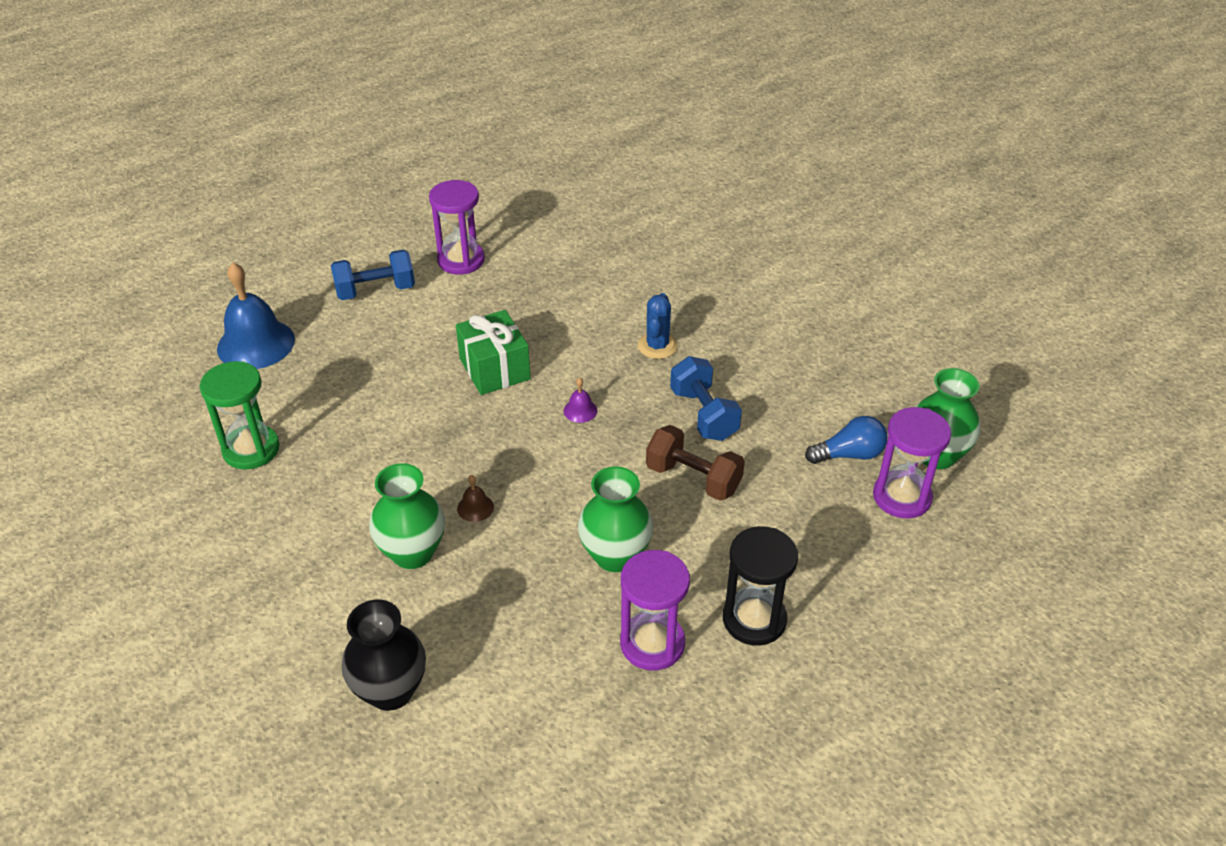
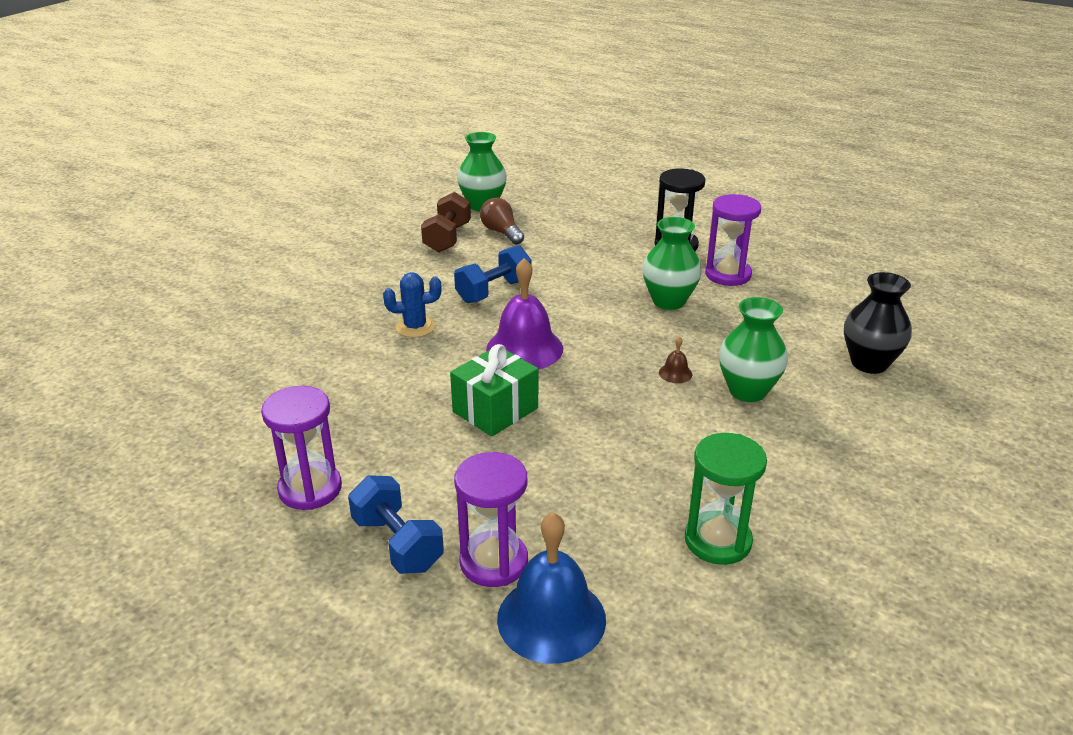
camera: 110 degrees left, 10 degrees down
purple bell [564,378,597,423] -> purple bell [486,258,563,369], size x2.39
brown dumbbell [646,425,745,501] -> brown dumbbell moved to [421,192,471,253]
blue light bulb [805,416,887,464] -> brown light bulb [480,198,524,245]
purple hourglass [873,407,951,518] -> purple hourglass moved to [454,452,528,587]

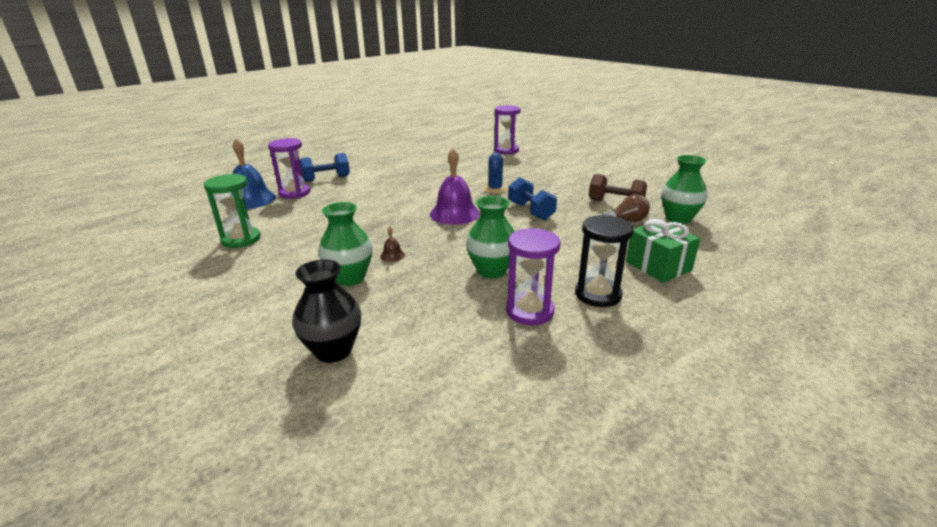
camera: 105 degrees right, 5 degrees down
purple hourglass [261,386,342,510] -> purple hourglass moved to [494,105,521,154]
green gift [450,344,538,437] -> green gift moved to [626,219,700,283]

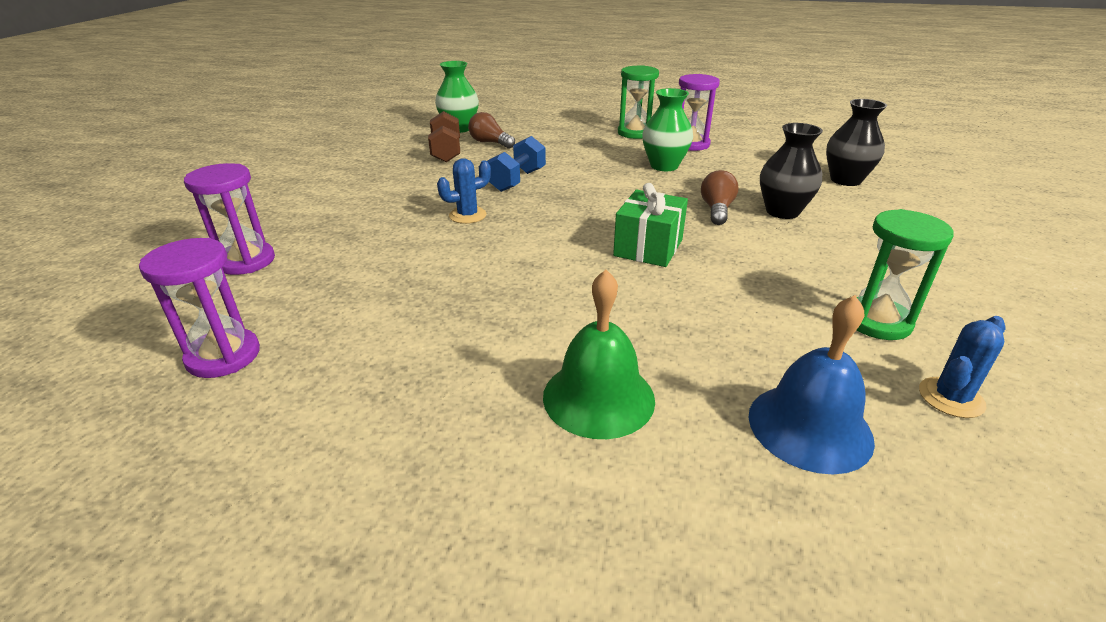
camera: 125 degrees left, 5 degrees up
purple hourglass [268,138,310,199] -> purple hourglass moved to [139,238,260,378]
blue dumbbell [300,153,350,182] -> green bell [543,270,655,439]
green vase [318,202,373,286] -> black vase [760,123,823,219]
brown bell [380,226,405,262] -> brown light bulb [701,170,738,225]
purple bell [430,148,480,225] -> none
black hourglass [575,215,634,307] -> green hourglass [618,65,659,139]
green gift [626,219,700,283] -> green gift moved to [613,183,688,267]
none -> blue cactus [919,316,1005,418]

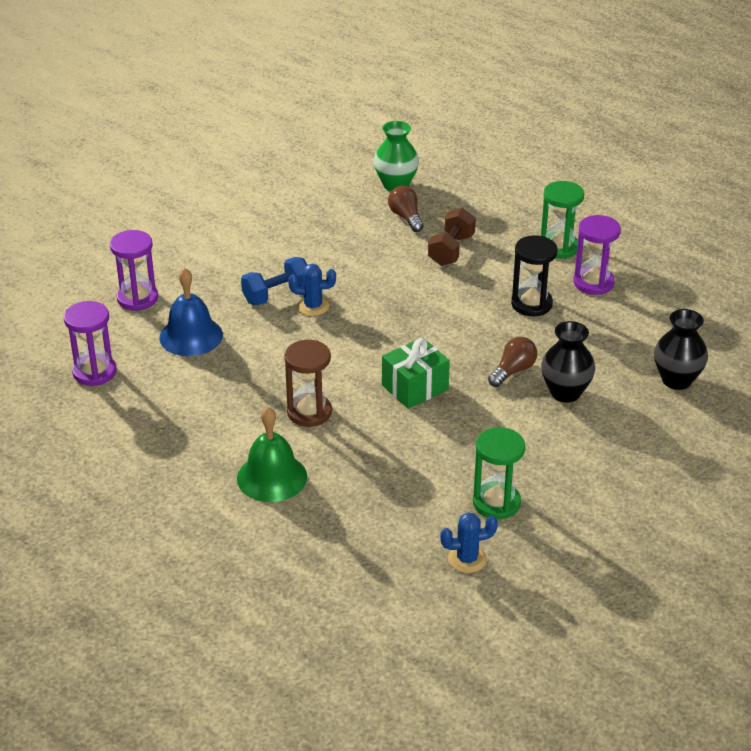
camera: 30 degrees right, 5 degrees up
brown dumbbell [428,111,460,162] -> brown dumbbell moved to [428,208,476,266]
blue dumbbell [487,136,546,192] -> blue dumbbell moved to [241,257,307,305]
green vase [642,88,693,171] -> black hourglass [511,235,558,316]
blue bell [749,295,875,474] -> blue bell moved to [159,268,223,356]
none -> brown hourglass [284,340,332,427]

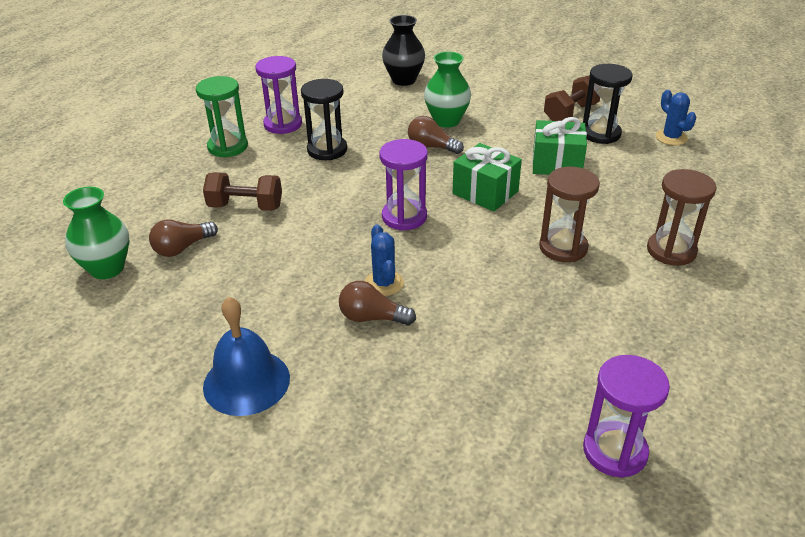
camera: 105 degrees left, 0 degrees up
purple hourglass [110,230,158,311] -> purple hourglass moved to [379,139,428,230]
blue bell [159,268,223,356] -> blue bell moved to [203,297,290,416]
green bell [237,407,307,502] -> brown hourglass [647,169,717,266]
blue dumbbell [241,257,307,305] -> brown light bulb [339,281,416,325]
green hourglass [473,427,525,519] -> black hourglass [583,64,632,144]
black vase [541,321,595,403] -> green vase [424,51,471,128]
none -> green gift [532,117,587,175]
none -> brown dumbbell [544,75,600,121]

